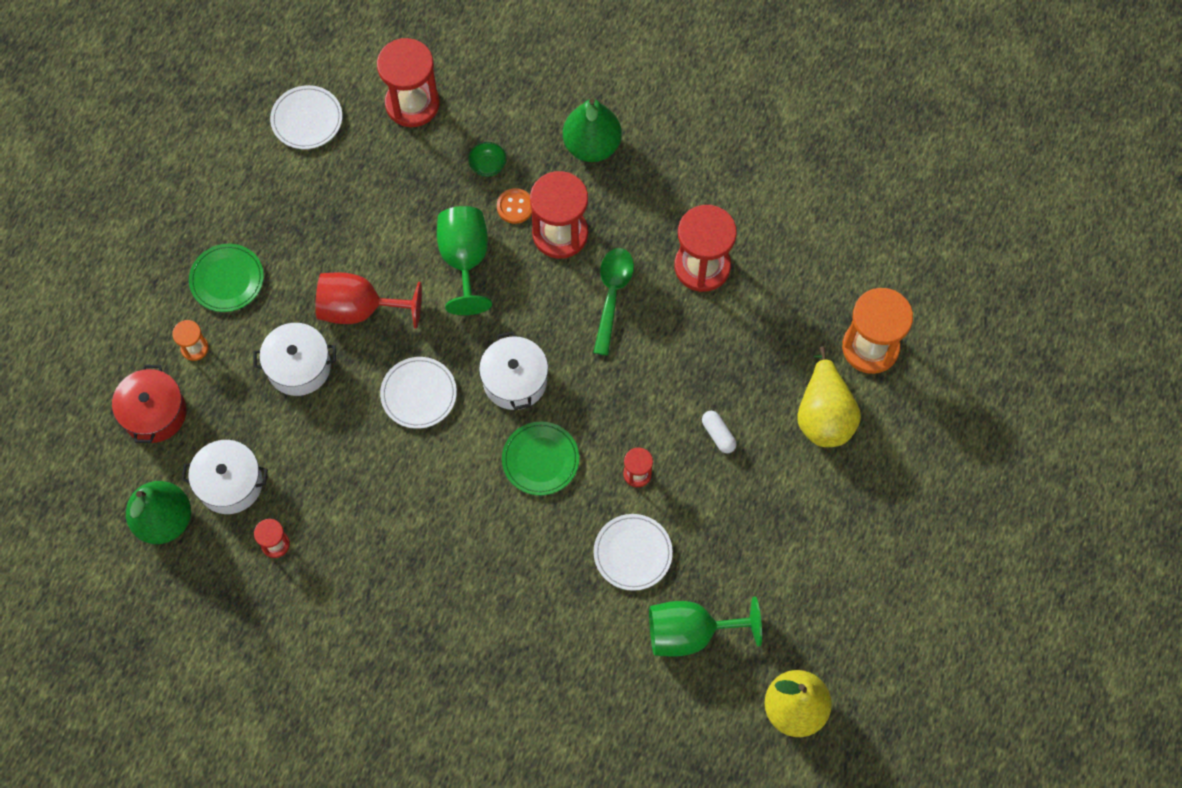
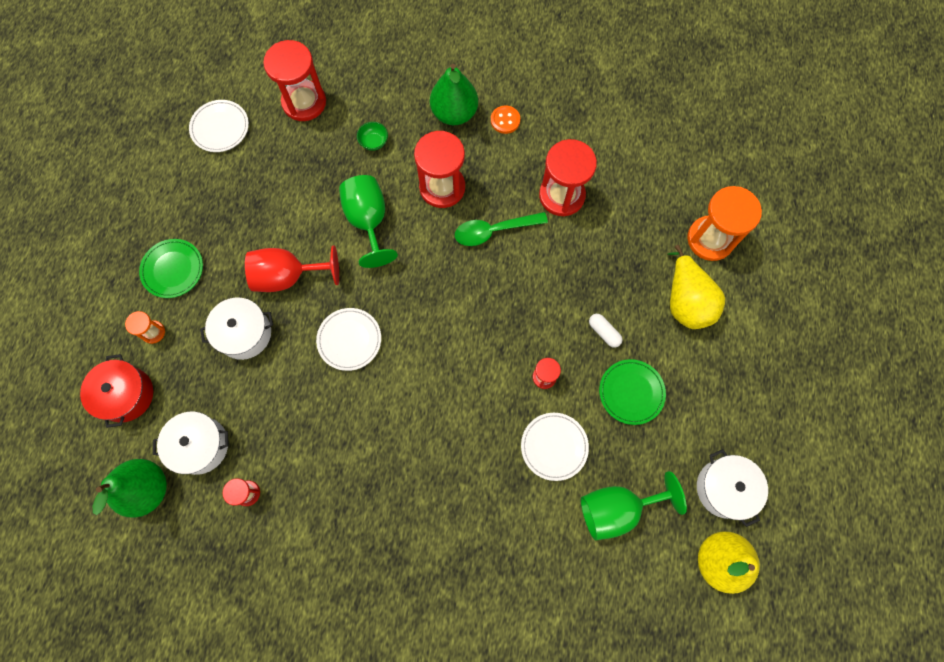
camera: 10 degrees left, 5 degrees up
white pot [479,332,548,410] -> white pot moved to [697,449,768,527]
orange button [497,188,532,224] -> orange button moved to [491,105,520,134]
green plate [502,422,579,495] -> green plate moved to [599,359,666,425]
green spoon [593,248,634,355] -> green spoon turned 105 degrees counterclockwise [455,212,548,246]

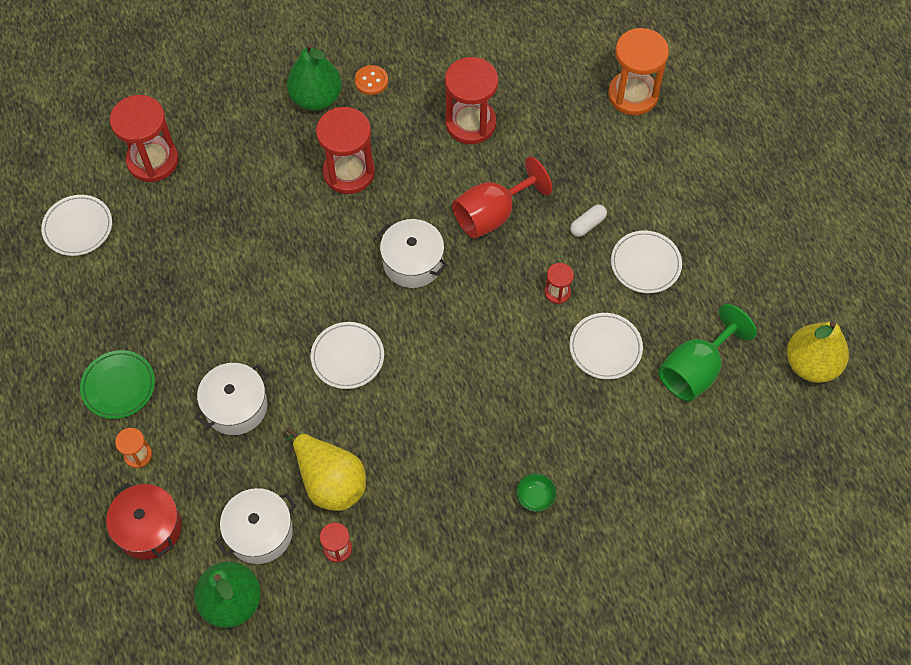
camera: 30 degrees left, 10 degrees down
red goblet [245,245,339,292] -> red goblet moved to [452,156,552,239]
green goblet [339,175,398,268] -> none
green bowl [357,122,388,151] -> green bowl moved to [516,473,557,512]
green spoon [455,212,548,246] -> none
white capsule [589,314,622,348] -> white capsule turned 60 degrees counterclockwise [570,204,607,237]
green plate [599,359,666,425] -> white plate [611,231,682,293]
yellow pear [668,245,725,329] -> yellow pear moved to [285,427,366,511]
white pot [697,449,768,527] -> white pot moved to [377,219,448,288]

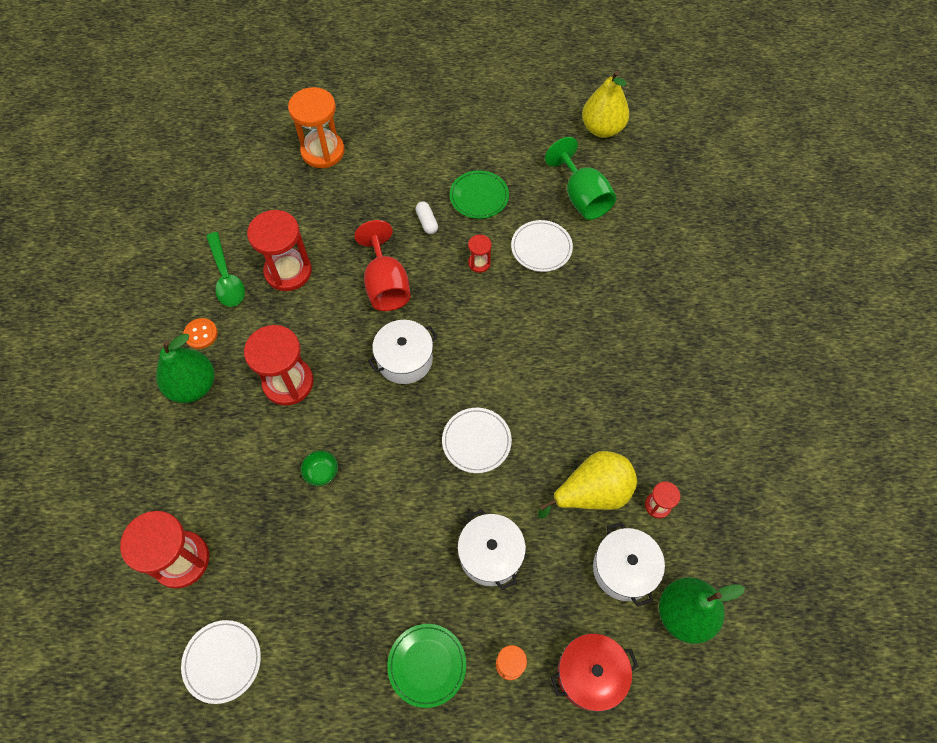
camera: 70 degrees left, 0 degrees up
green bowl [516,473,557,512] -> green bowl moved to [301,450,338,486]
white plate [611,231,682,293] -> green plate [450,170,509,219]
none -> green spoon [206,232,245,307]

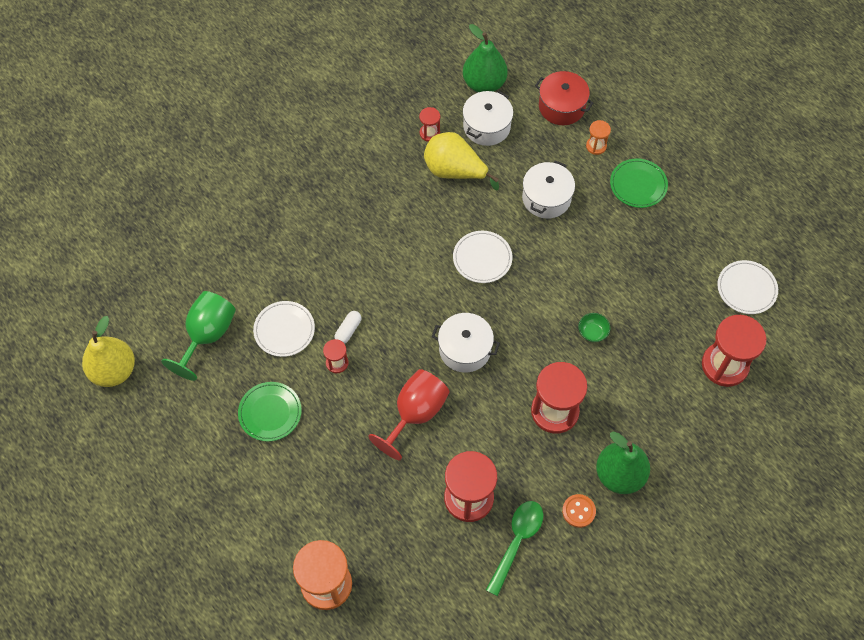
camera: 130 degrees left, 0 degrees up
white capsule [416,201,438,234] -> white capsule moved to [334,311,362,344]

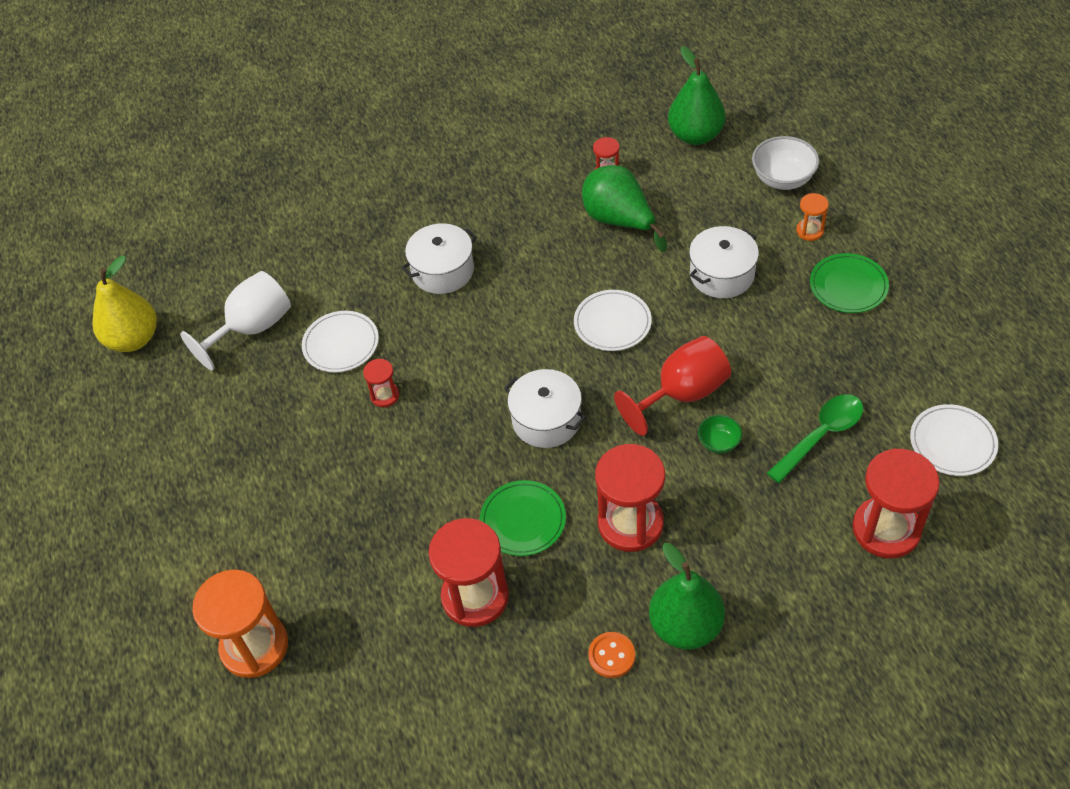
camera: 25 degrees right, 10 degrees down
green goblet [161,291,236,381] -> white goblet [180,271,291,371]
green plate [238,382,302,442] -> green plate moved to [480,480,566,556]
white capsule [334,311,362,344] -> none
red goblet [368,369,449,460] -> red goblet moved to [614,336,731,436]
yellow pear [424,132,499,191] -> green pear [582,165,667,252]
white pot [463,91,513,146] -> white pot moved to [401,223,477,294]
green spoon [486,501,543,596] -> green spoon moved to [767,394,863,483]
red pot [535,71,593,125] -> white bowl [752,136,819,190]

